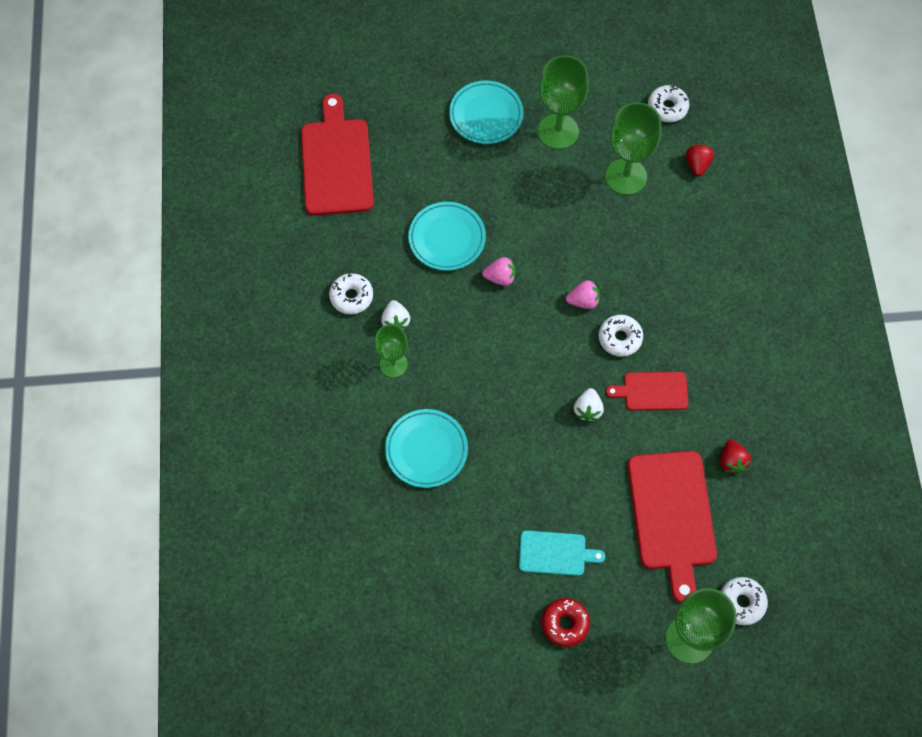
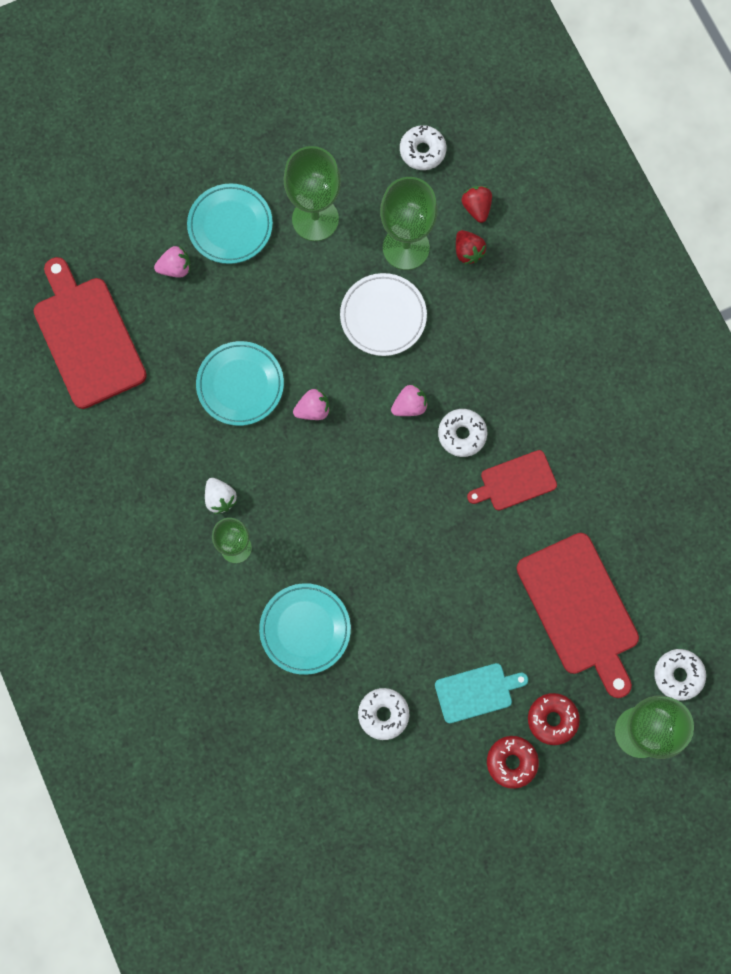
camera: 20 degrees left, 10 degrees up
white donut [329,273,373,314] -> white donut moved to [358,688,409,740]
white strawberry [574,388,604,422] -> none
red strawberry [721,440,751,474] -> red strawberry moved to [456,230,486,264]
none -> pink strawberry [154,246,190,278]
none -> white plate [340,273,427,356]
none -> red donut [528,693,580,745]

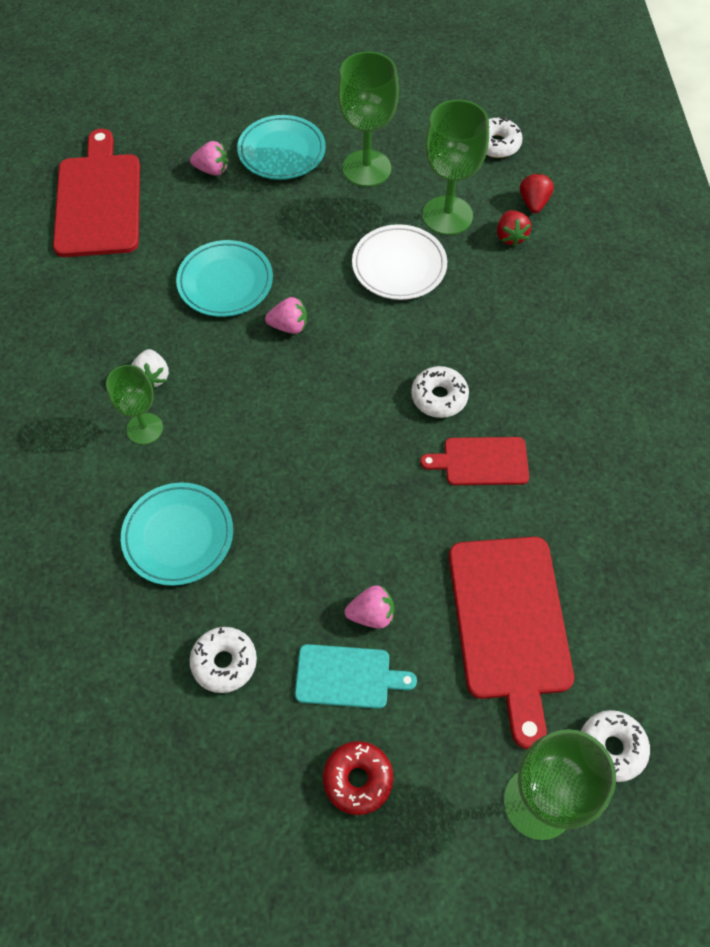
camera: 20 degrees right, 15 degrees down
pink strawberry [391,384,428,416] -> pink strawberry moved to [344,585,394,629]
red donut [528,693,580,745] -> none

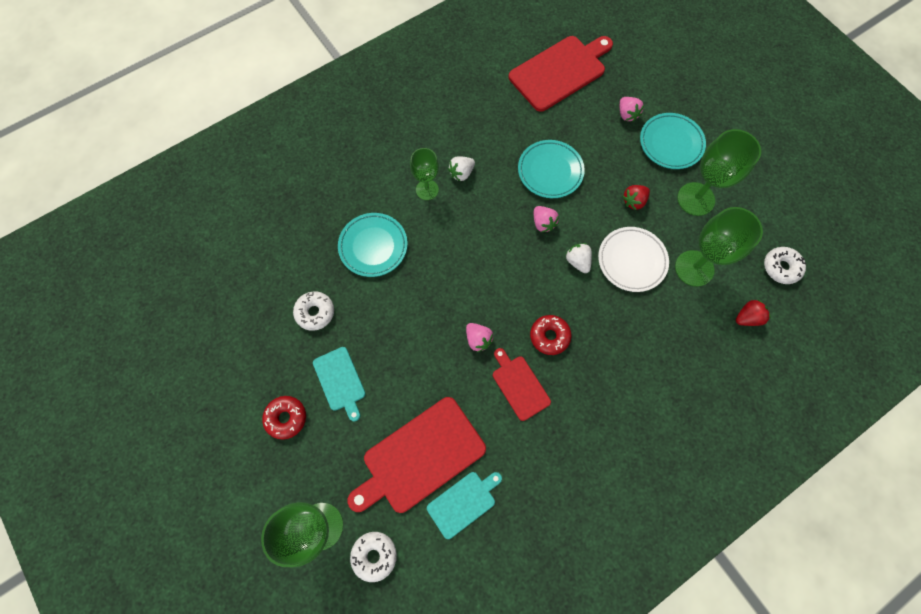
camera: 60 degrees right, 10 degrees up
pink strawberry [344,585,394,629] -> pink strawberry moved to [466,323,494,353]
white donut [411,366,469,418] -> red donut [530,315,571,355]
red strawberry [497,210,531,247] -> red strawberry moved to [623,185,650,210]
none -> turquoise cutting board [427,472,502,539]
none -> white strawberry [566,243,592,273]

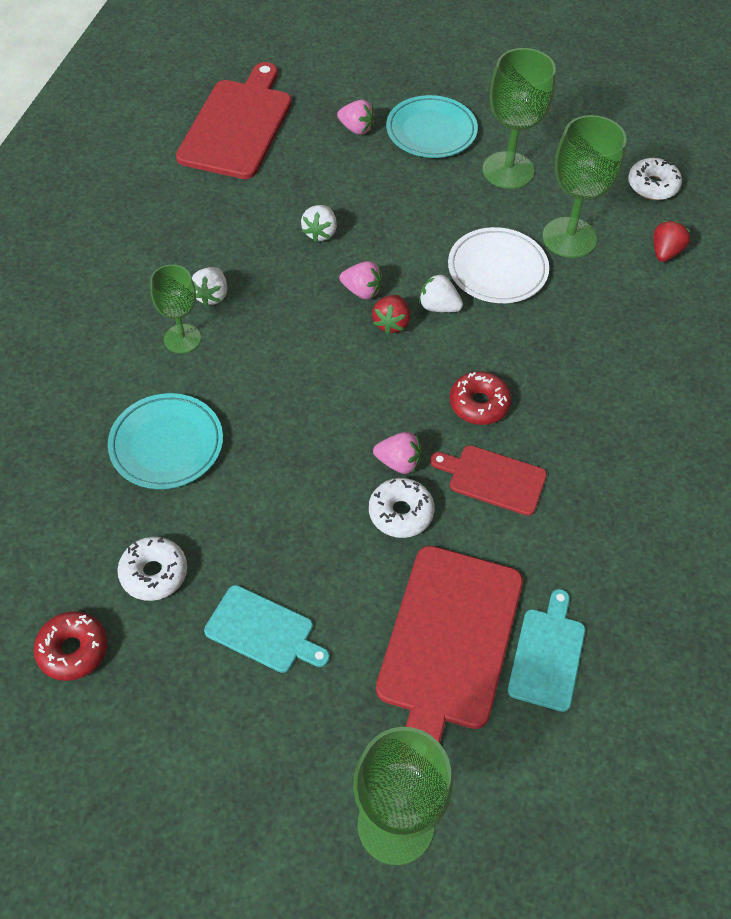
camera: 40 degrees left, 15 degrees down
red donut [262,396,306,439] -> red donut moved to [34,612,107,681]
white donut [350,532,397,582] -> white donut moved to [369,478,434,538]
turquoise plate [518,140,585,198] -> white strawberry [301,205,337,242]
red strawberry [623,185,650,210] -> red strawberry moved to [372,295,410,334]

